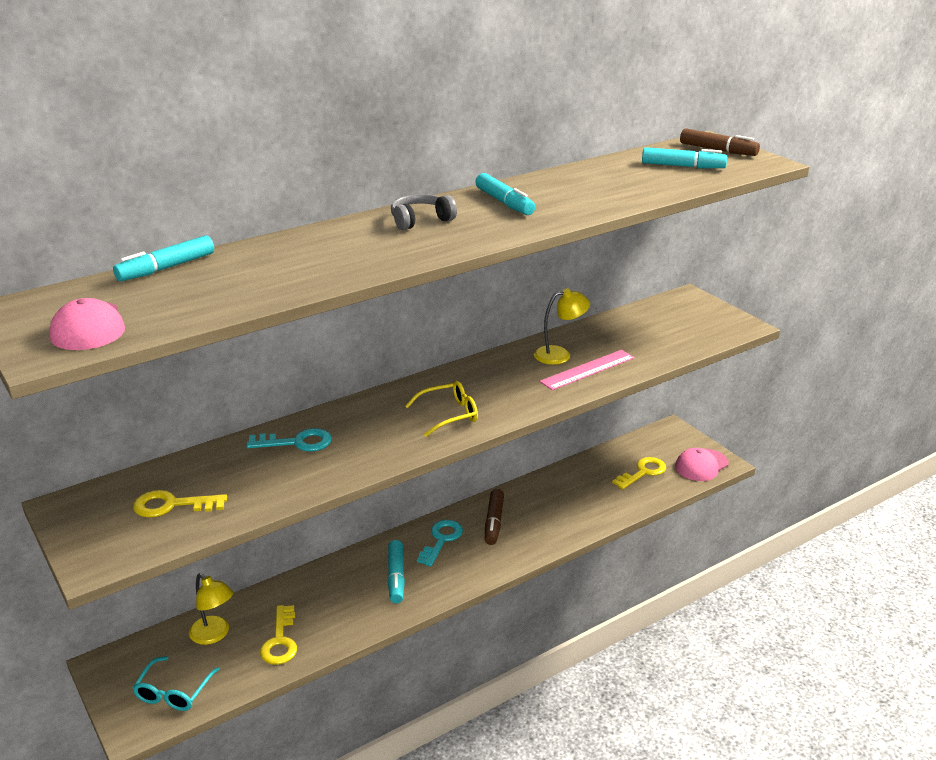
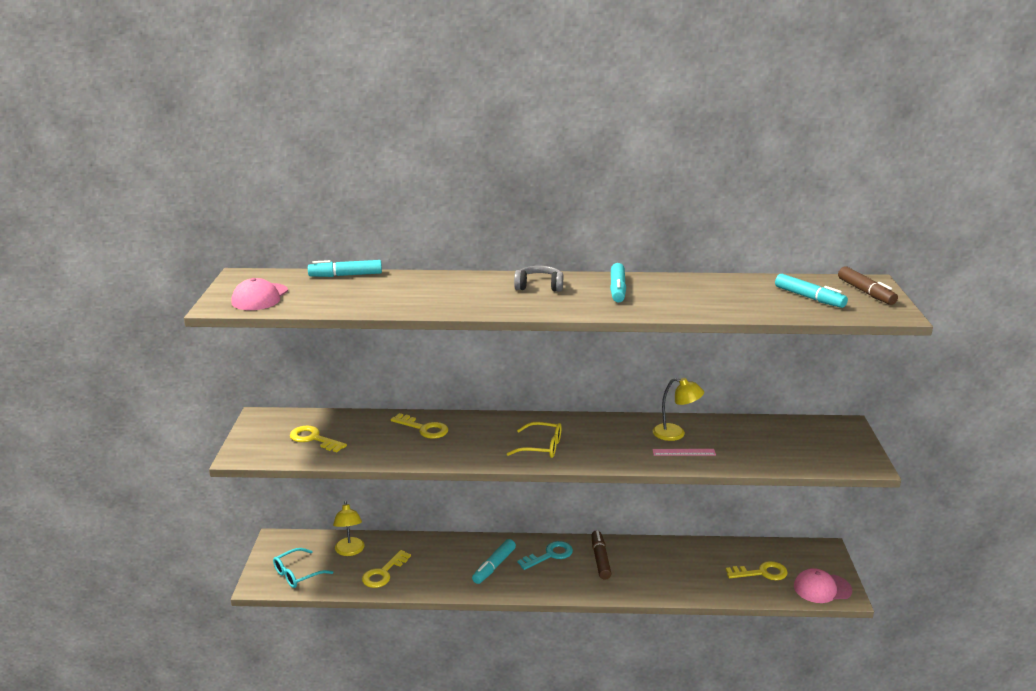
camera: 35 degrees right, 5 degrees down
turquoise key [247,428,332,451] -> yellow key [391,413,448,439]
brown marker [485,489,504,545] -> brown marker turned 135 degrees clockwise [591,530,611,580]
pink ruler [540,350,635,390] -> pink ruler [652,449,716,456], size x0.64

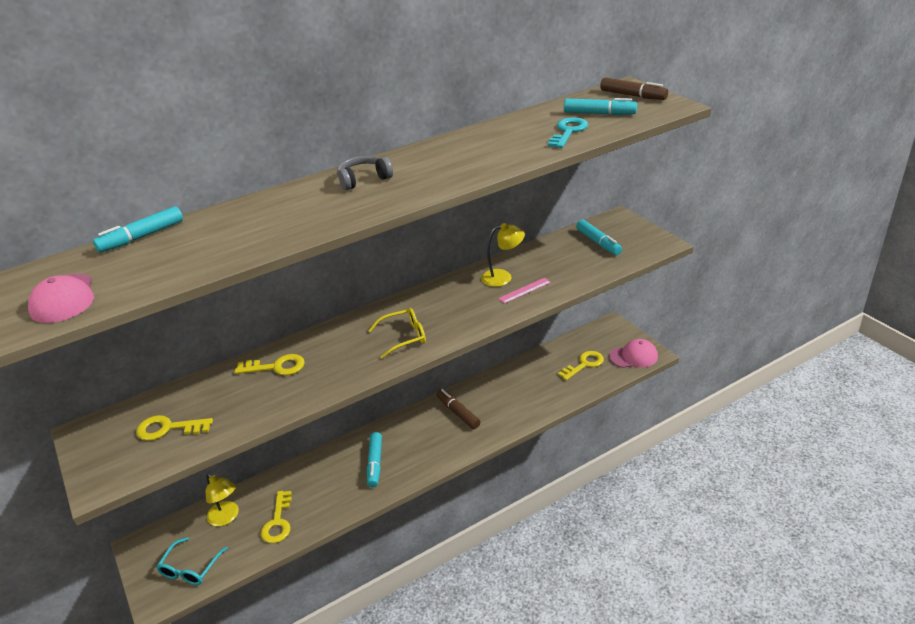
camera: 30 degrees left, 10 degrees up
turquoise key [517,541,573,570] -> turquoise key moved to [548,117,588,148]
turquoise marker [610,263,626,302] -> turquoise marker moved to [576,220,622,255]
pink cap [794,568,852,603] -> pink cap turned 150 degrees counterclockwise [609,339,658,368]

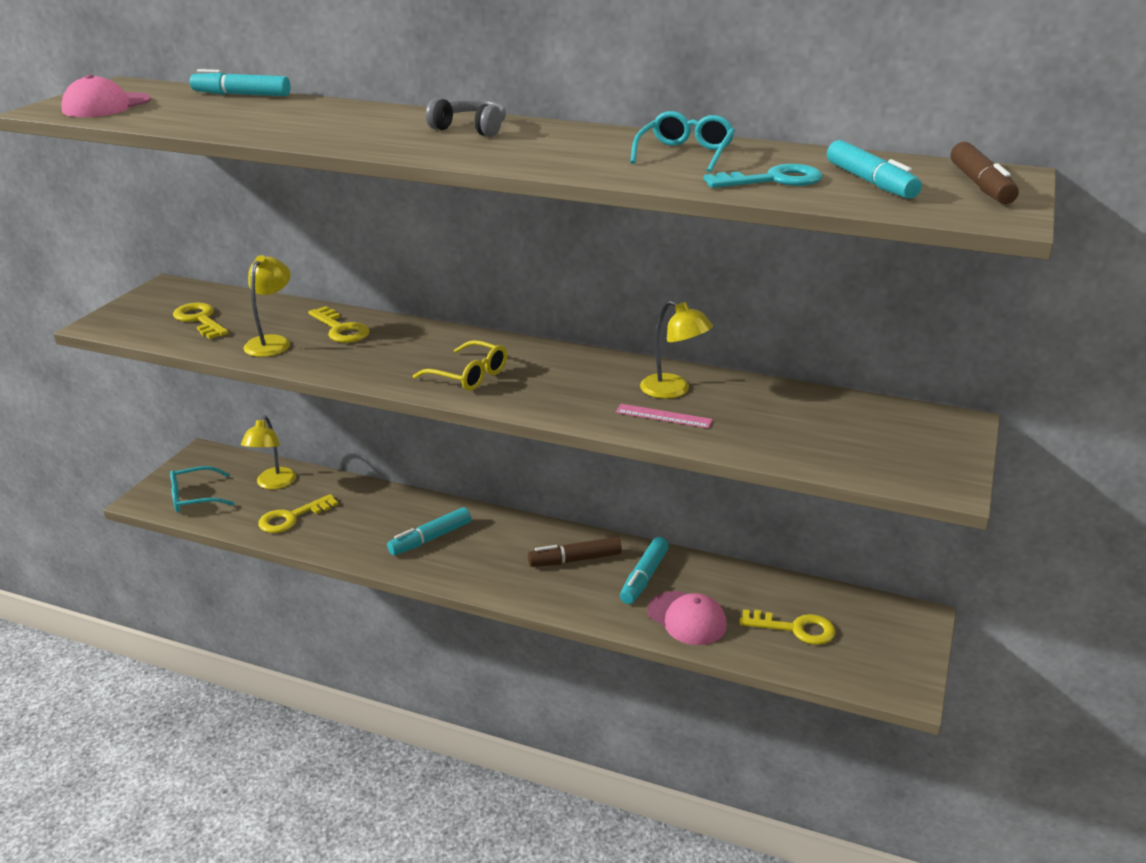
camera: 50 degrees right, 5 degrees down
brown marker [436,389,480,429] -> brown marker turned 120 degrees counterclockwise [528,537,622,567]
turquoise marker [576,220,622,255] -> turquoise marker moved to [620,537,669,604]
pink cap [609,339,658,368] -> pink cap moved to [647,591,727,645]
none -> yellow lamp [243,255,291,357]
none -> turquoise glasses [630,111,735,172]

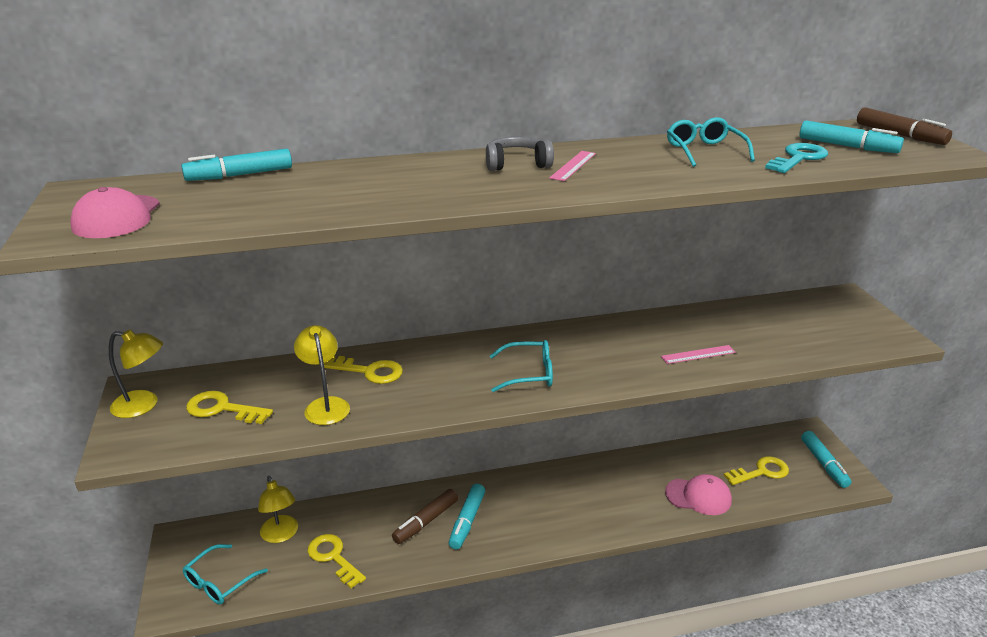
camera: 35 degrees left, 0 degrees up
yellow key [258,494,338,533] -> yellow key turned 120 degrees clockwise [307,534,366,588]
yellow glasses [413,340,507,391] -> turquoise glasses [490,340,553,392]
brown marker [528,537,622,567] -> brown marker moved to [392,489,458,544]
turquoise marker [620,537,669,604] -> turquoise marker moved to [801,431,852,488]
yellow lamp [640,300,713,399] -> yellow lamp moved to [109,329,163,418]
none -> pink ruler [549,151,596,181]

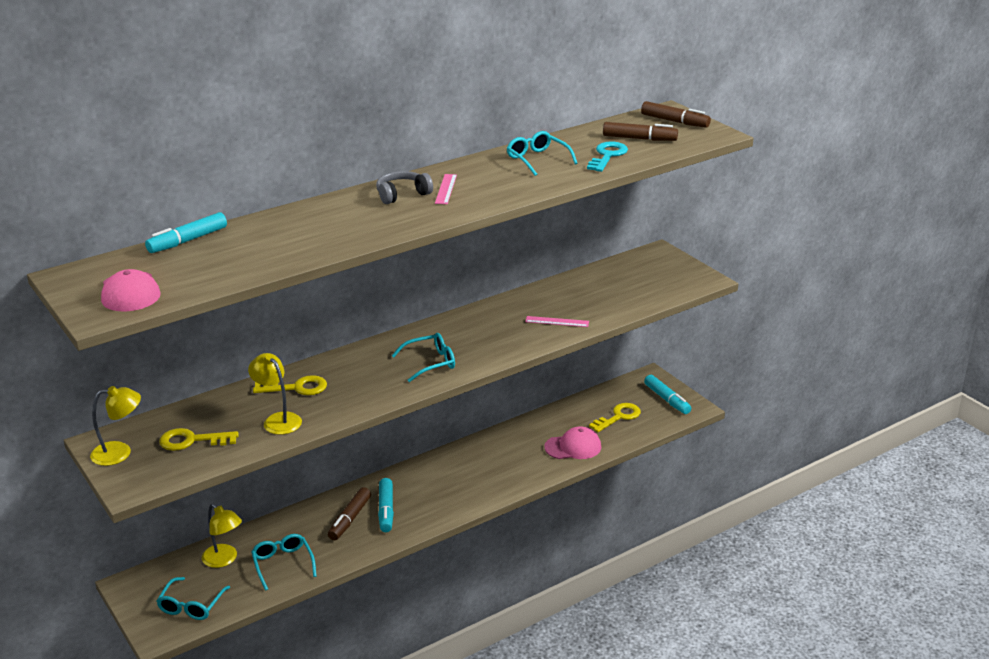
camera: 20 degrees left, 0 degrees up
yellow key [307,534,366,588] -> turquoise glasses [251,534,317,591]
pink ruler [661,345,736,364] -> pink ruler turned 45 degrees clockwise [525,316,589,327]
turquoise marker [799,121,904,153] -> brown marker [603,122,678,141]

